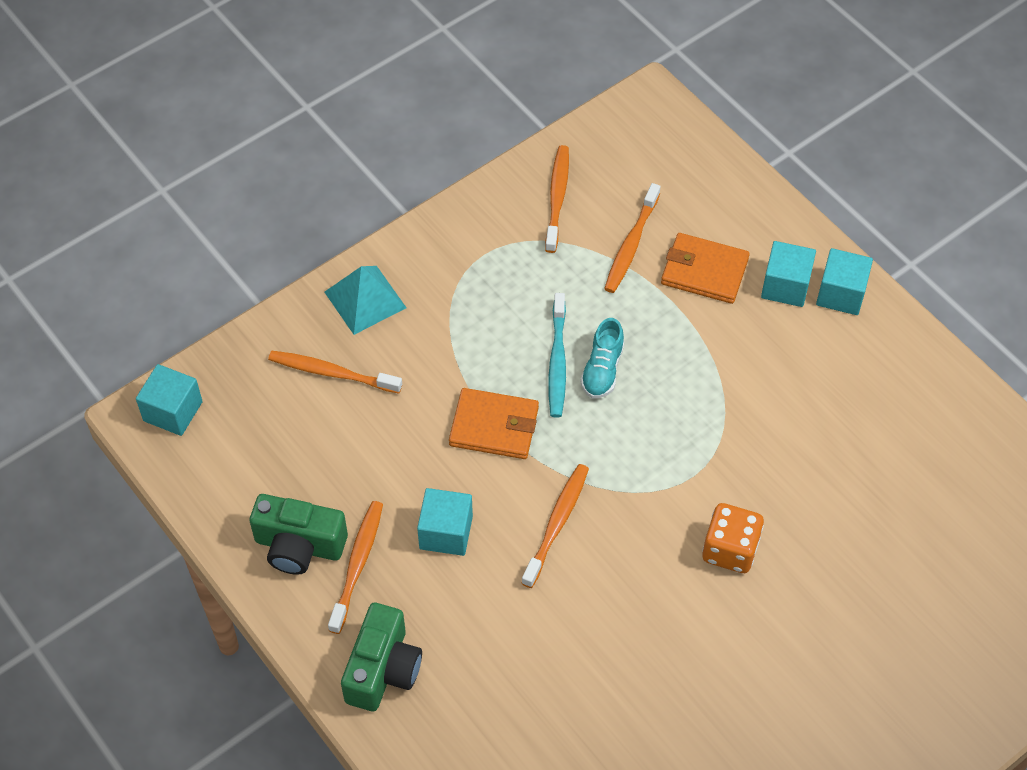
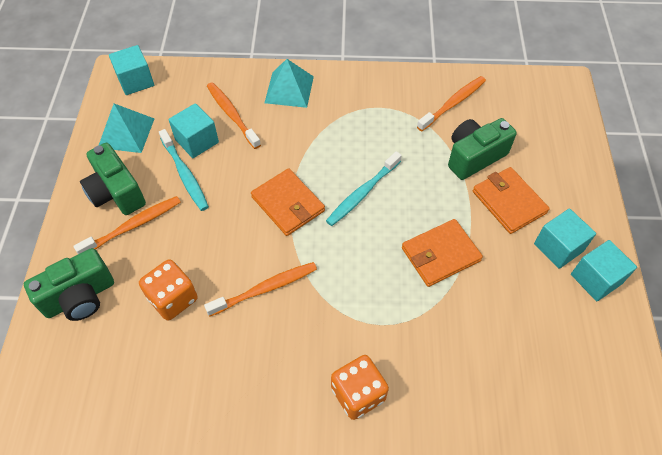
camera: 40 degrees right, 0 degrees up
turquoise cube [417,488,473,556] -> turquoise cube moved to [169,103,219,158]
turquoise shoe [580,318,624,398] -> none
orange toothbrush [604,183,661,293] -> green camera [448,118,517,180]
none -> turquoise pyramid [98,104,154,153]
none -> orange dice [139,259,198,321]
none -> turquoise toothbrush [159,129,209,211]
none -> orange wallet [402,219,483,287]

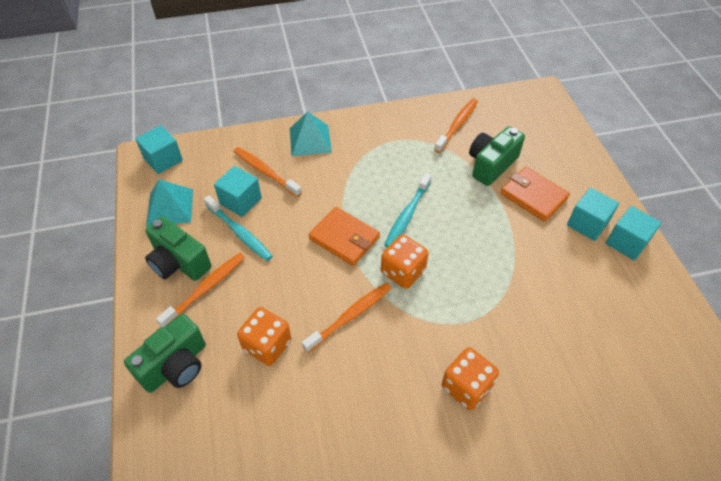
camera: 15 degrees left, 5 degrees down
orange wallet [402,219,483,287] -> none
none -> orange dice [381,234,429,289]

